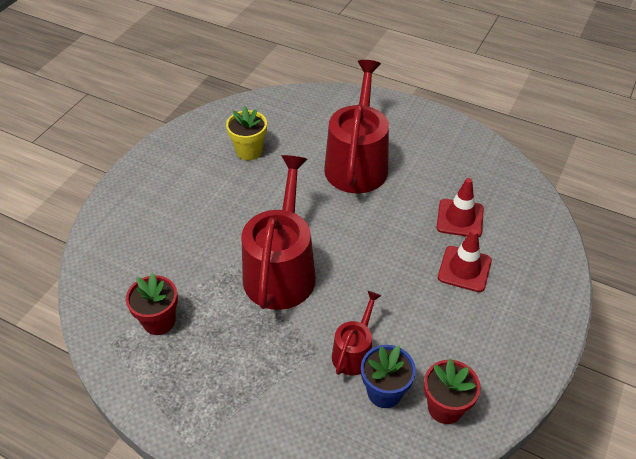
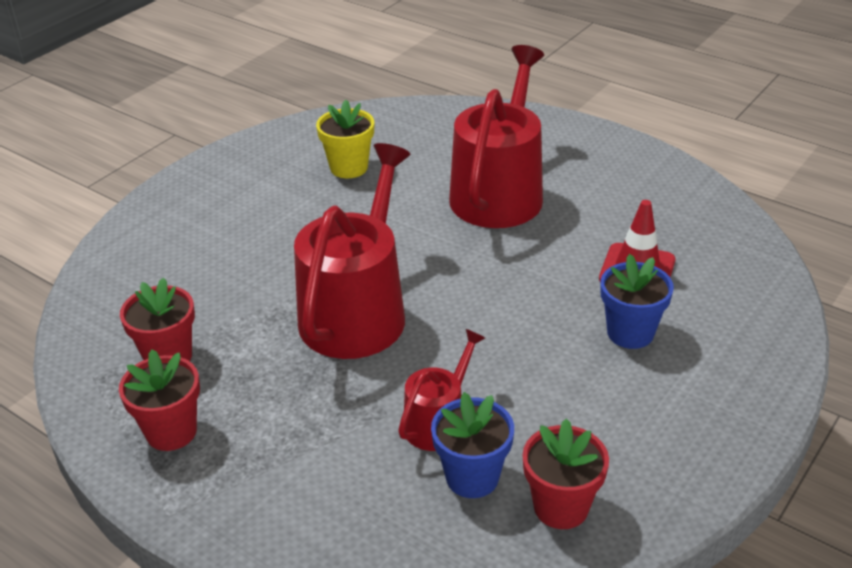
camera: 10 degrees right, 10 degrees down
red traffic cone [438,229,492,292] -> blue flower pot [601,254,674,349]
none -> red flower pot [119,349,200,451]

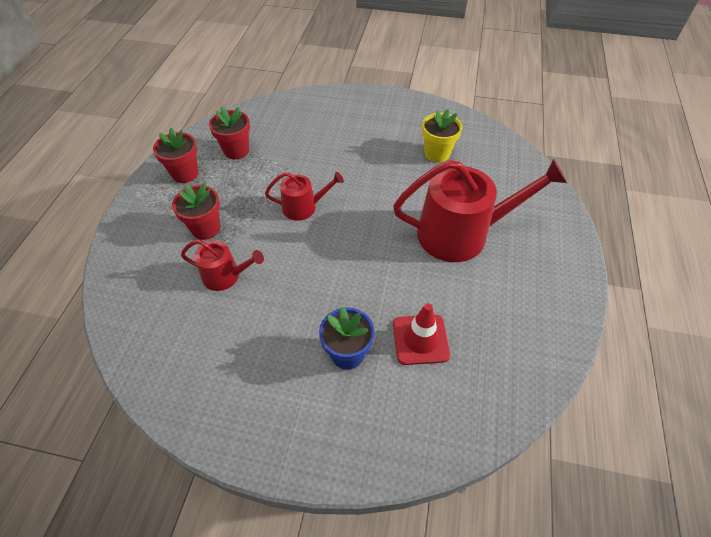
camera: 65 degrees right, 15 degrees up
red watering can [294,143,411,359] -> red watering can [265,172,344,221], size x0.51
blue flower pot [431,392,514,498] -> none
red flower pot [523,419,609,529] -> red flower pot moved to [172,183,220,240]

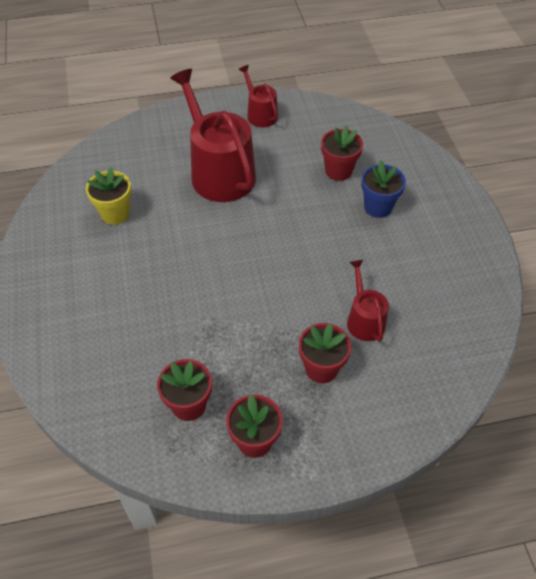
camera: 115 degrees left, 0 degrees up
red watering can [265,172,344,221] -> red watering can moved to [238,65,278,127]
red traffic cone [393,303,450,365] -> red flower pot [321,125,363,181]

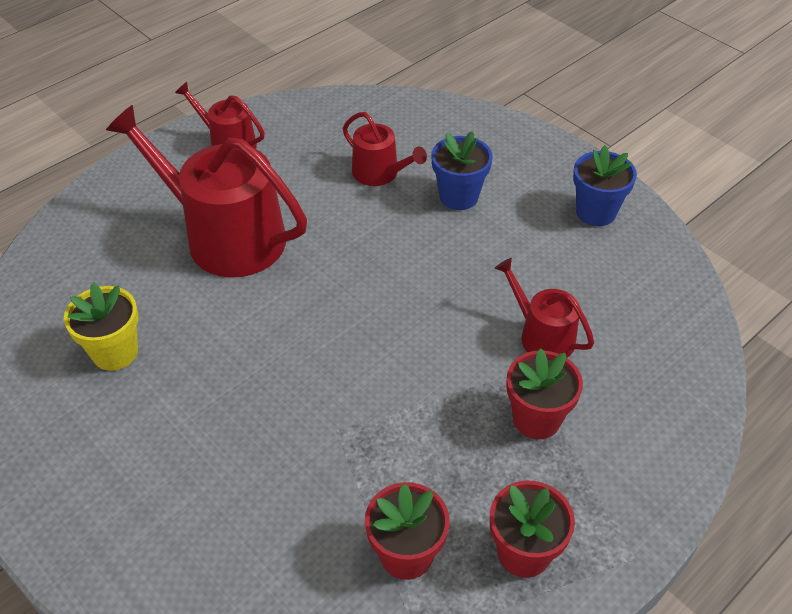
camera: 30 degrees left, 5 degrees down
red flower pot [321,125,363,181] -> red watering can [343,112,427,186]
none -> blue flower pot [573,145,637,226]

